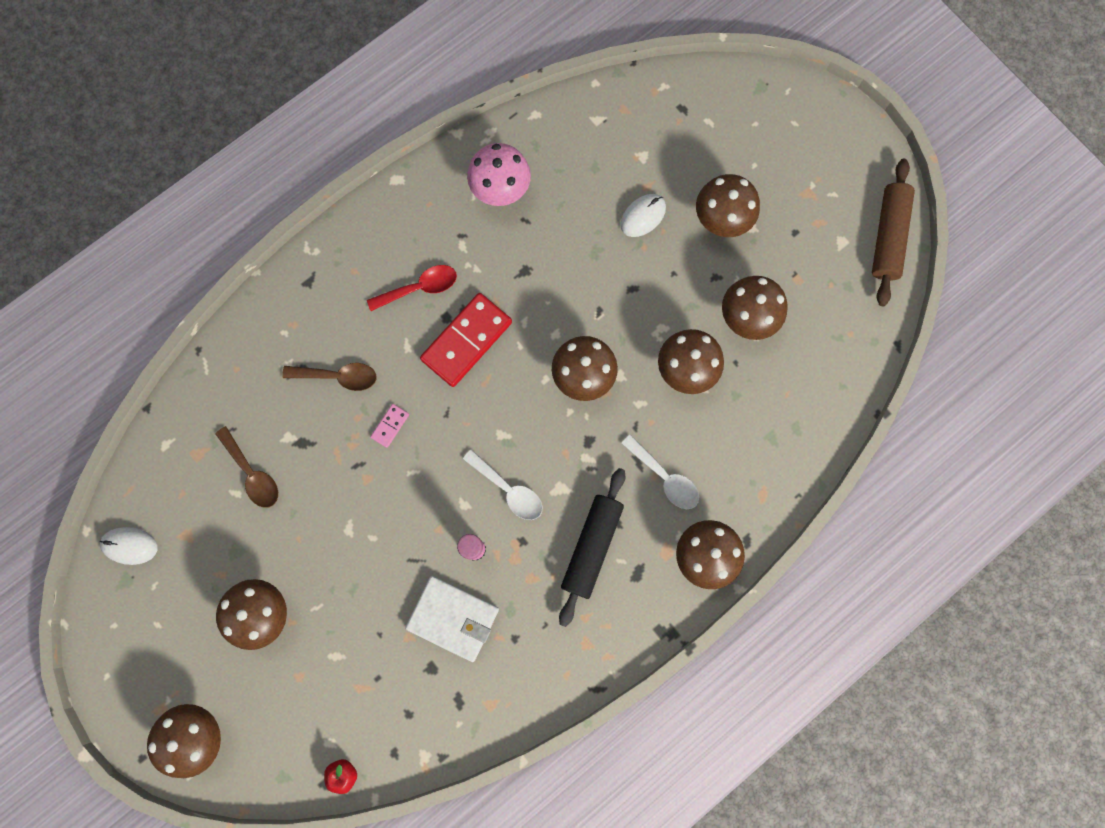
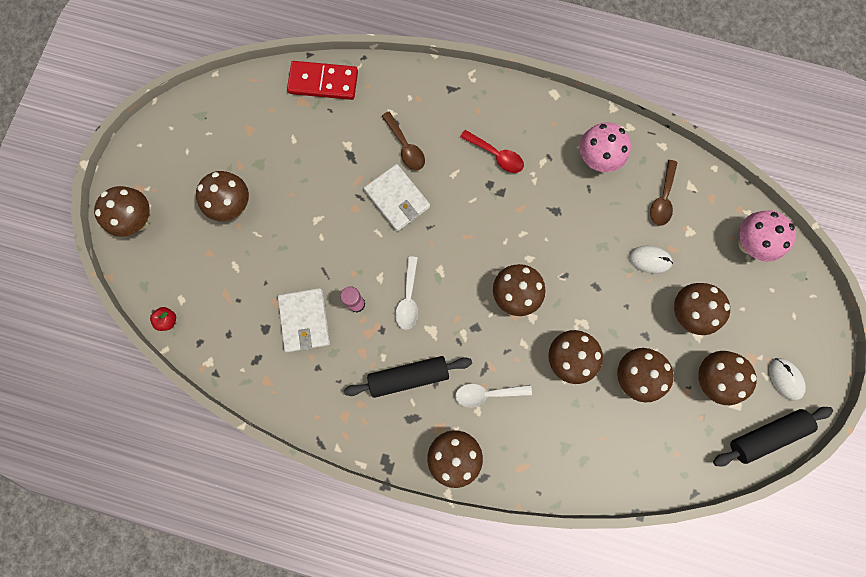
camera: 55 degrees right, 0 degrees up
white mouse [99,527,158,565] -> white mouse moved to [769,358,806,401]
brown spoon [215,426,278,508] -> brown spoon moved to [650,160,678,226]
pink domino [371,404,409,448] -> white wallet [364,164,430,231]
red domino [420,293,512,387] -> red domino moved to [287,61,358,100]
white spoon [621,435,699,509] -> white spoon turned 75 degrees clockwise [455,384,532,407]
brown rolling pin [872,159,915,306] -> black rolling pin [713,407,833,467]
none -> brown mushroom [698,351,757,405]
none -> pink mushroom [738,211,796,261]

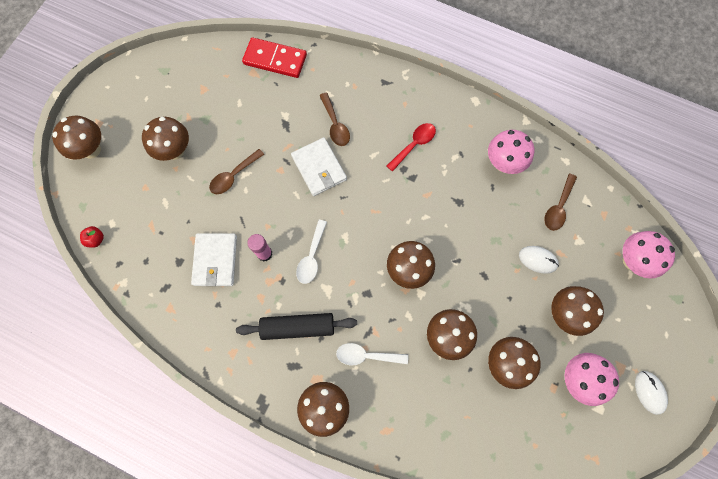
camera: 10 degrees right, 5 degrees down
red spoon [460,130,524,173] -> red spoon turned 90 degrees counterclockwise [387,123,436,172]
brown mushroom [698,351,757,405] -> pink mushroom [565,353,619,406]
black rolling pin [713,407,833,467] -> none
none -> brown spoon [209,149,265,194]

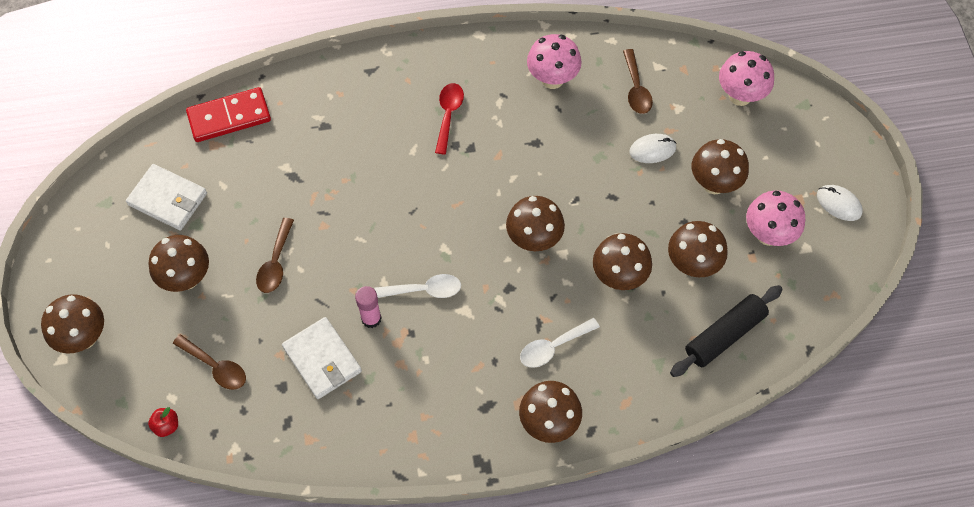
camera: 35 degrees left, 10 degrees down
black rolling pin [236,313,357,340] -> black rolling pin moved to [670,285,783,377]
white wallet [291,138,347,196] -> white wallet moved to [126,164,207,231]
white spoon [296,220,327,284] -> white spoon turned 75 degrees counterclockwise [374,274,461,298]
brown spoon [319,92,350,146] -> brown spoon moved to [173,334,246,390]

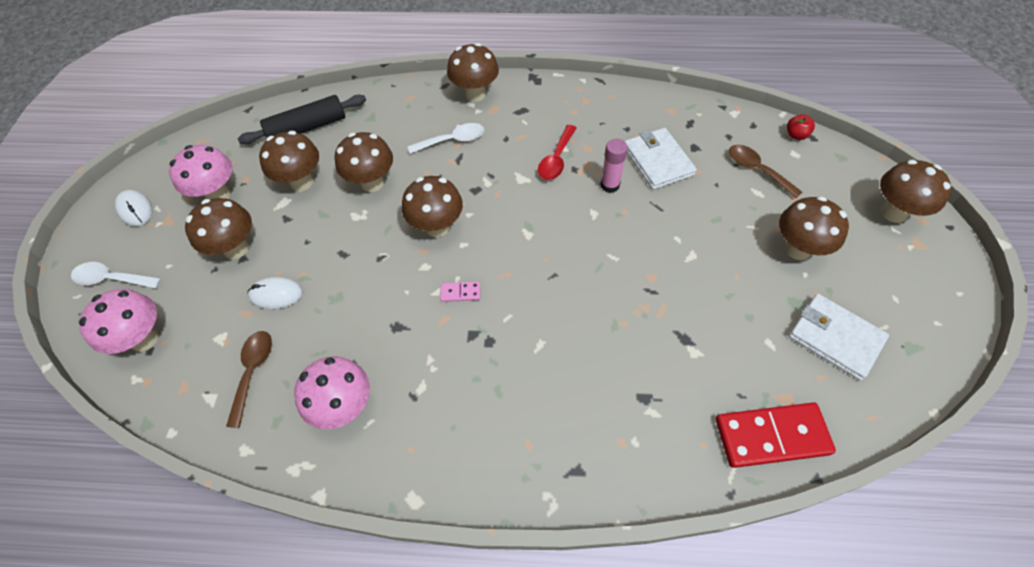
camera: 165 degrees left, 5 degrees down
brown spoon [256,218,294,293] -> none
white spoon [374,274,461,298] -> white spoon moved to [71,262,161,289]
red spoon [435,83,464,154] -> red spoon moved to [538,125,576,180]
none -> pink domino [440,281,480,302]

